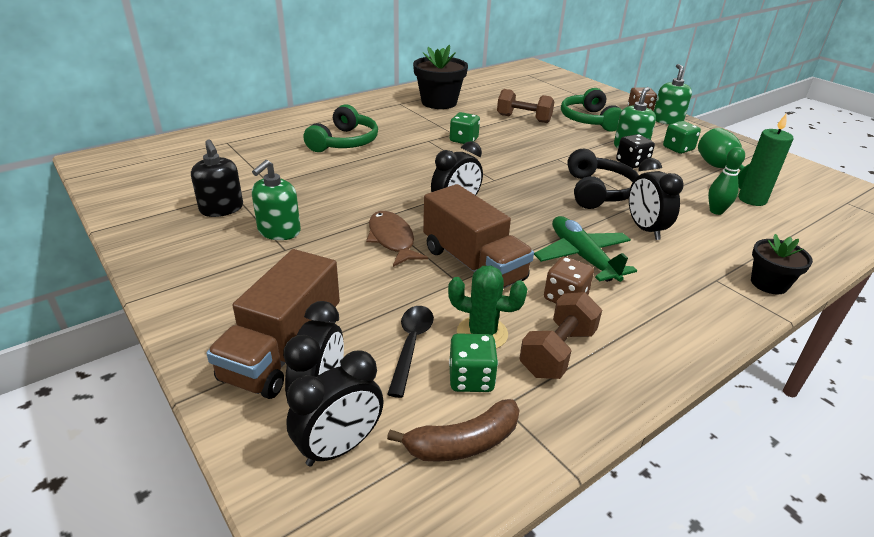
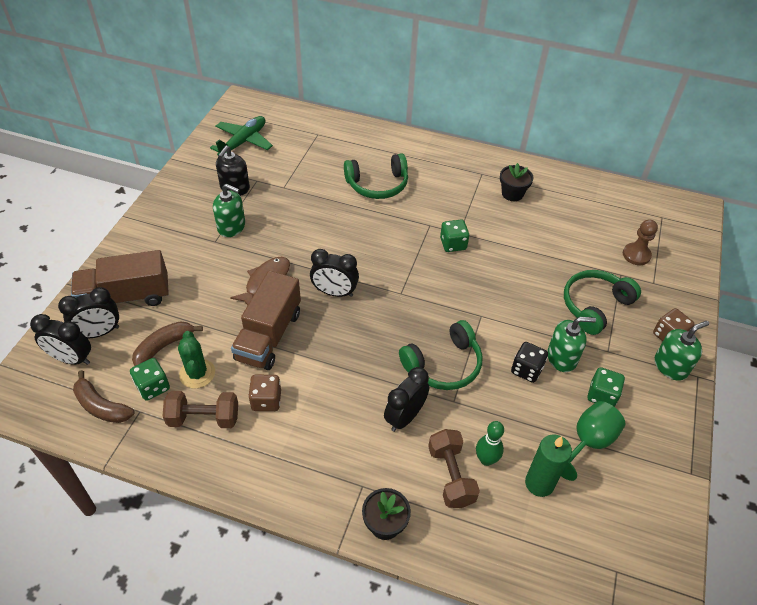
camera: 55 degrees right, 15 degrees up
green soap dispenser [252,160,301,240] -> green soap dispenser turned 150 degrees counterclockwise [213,184,245,237]
black spoon [387,306,434,398] -> brown banana [132,321,203,366]
black flower pot [413,45,468,109] -> black flower pot [500,163,534,201], size x0.59
brown dumbbell [497,89,555,123] -> brown dumbbell moved to [428,429,480,508]
green plane [534,216,637,282] -> green plane moved to [210,116,273,155]
black headphones [567,149,639,209] -> green headphones [399,320,483,390]
none -> brown pawn [623,219,658,265]

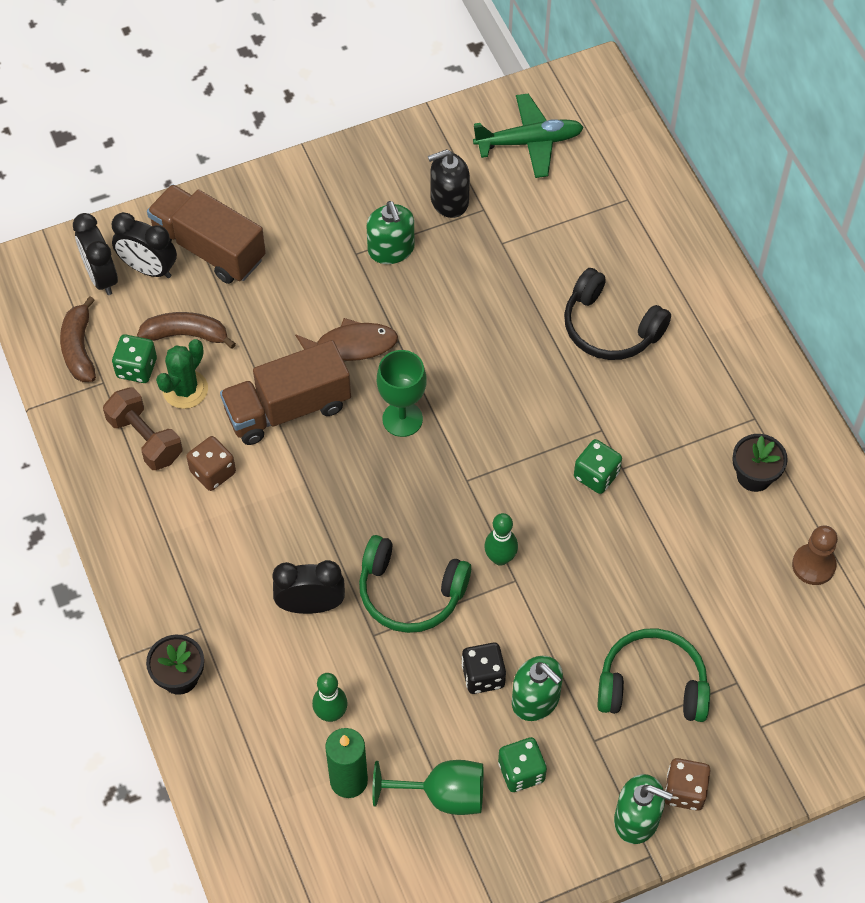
camera: 50 degrees right, 10 degrees up
black clock [310,249,359,297] -> green goblet [377,350,427,437]
green headphones [344,153,408,199] -> black headphones [564,268,671,360]
brown dumbbell [428,429,480,508] -> none
brown pawn [623,219,658,265] -> brown pawn moved to [792,525,838,585]
none -> green bowling pin [484,513,518,566]

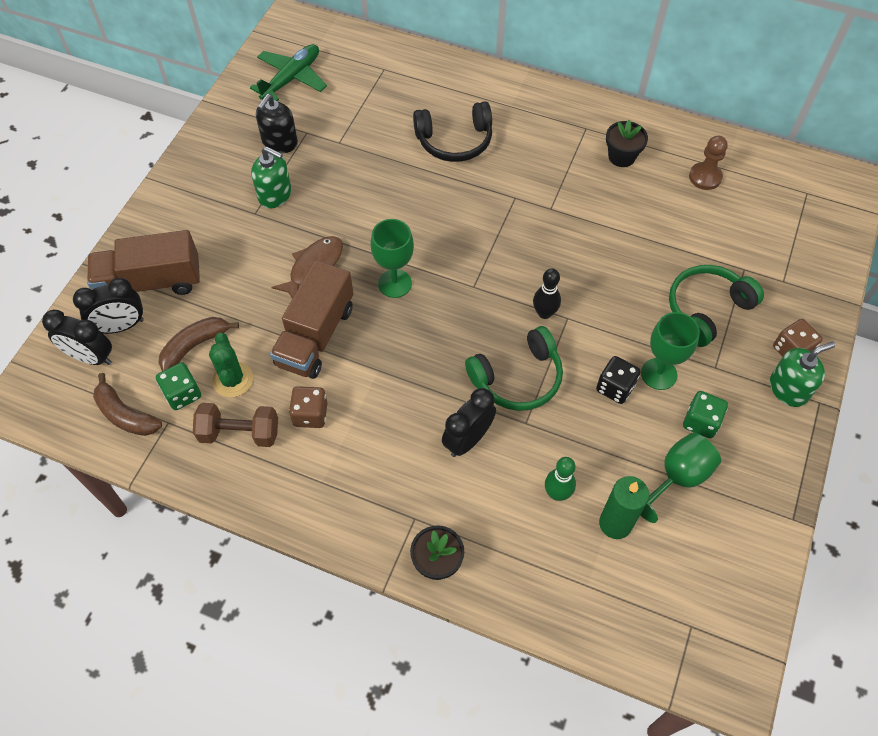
camera: 45 degrees left, 0 degrees up
green bowling pin [484,513,518,566] -> black bowling pin [533,269,561,319]
green soap dispenser [512,656,563,721] -> green goblet [641,312,700,390]
green dice [574,439,622,494] -> none

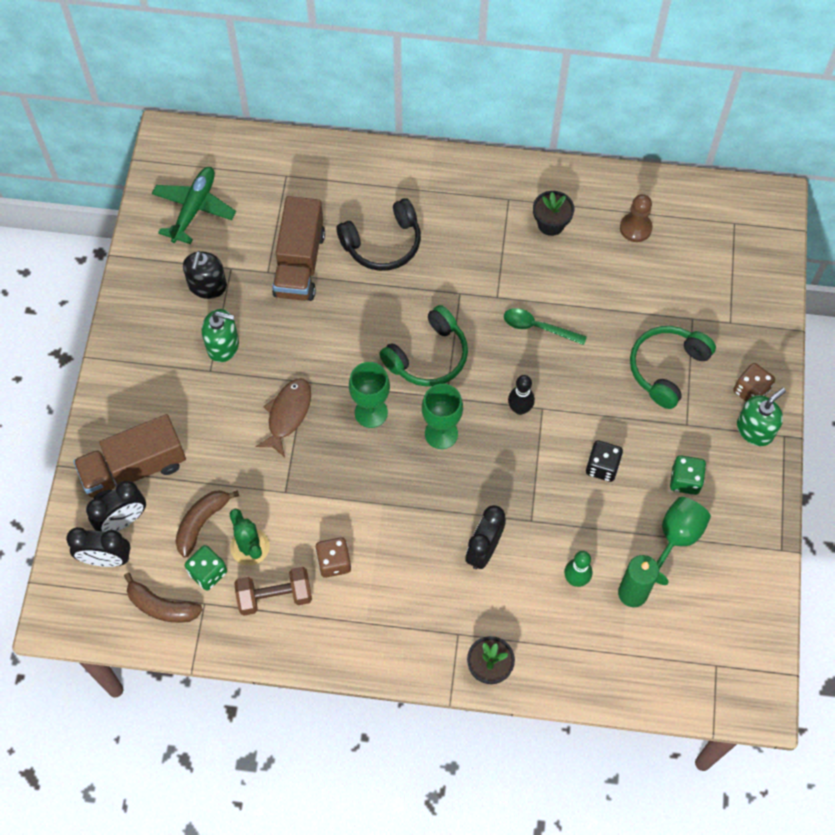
camera: 15 degrees left, 5 degrees up
brown truck [270,260,354,379] -> brown truck moved to [272,196,325,301]
green headphones [465,326,563,411] -> green headphones moved to [379,305,468,387]
green goblet [641,312,700,390] -> green goblet moved to [422,384,463,449]
none -> green spoon [504,308,587,345]

